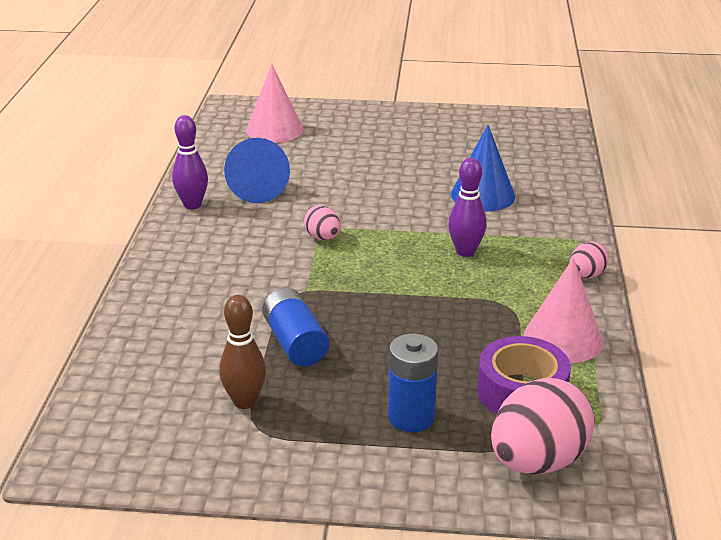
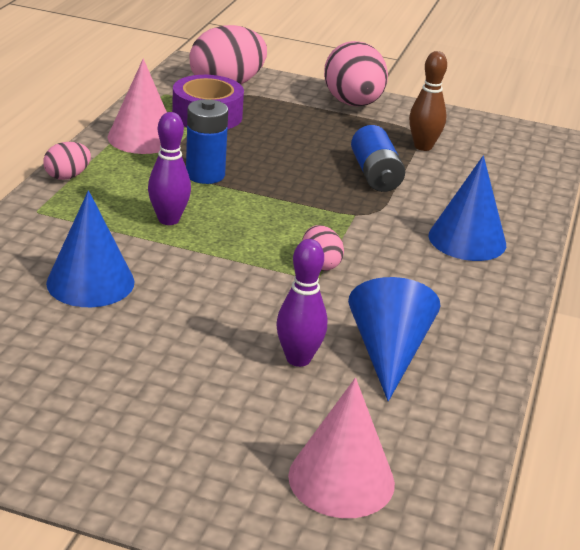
camera: 170 degrees left, 0 degrees up
purple bowling pin [172,115,208,209] -> purple bowling pin moved to [277,239,327,367]
blue battery [388,334,438,432] -> blue battery moved to [186,99,228,184]
none -> pink egg [324,41,388,107]
none -> blue cone [429,155,506,261]

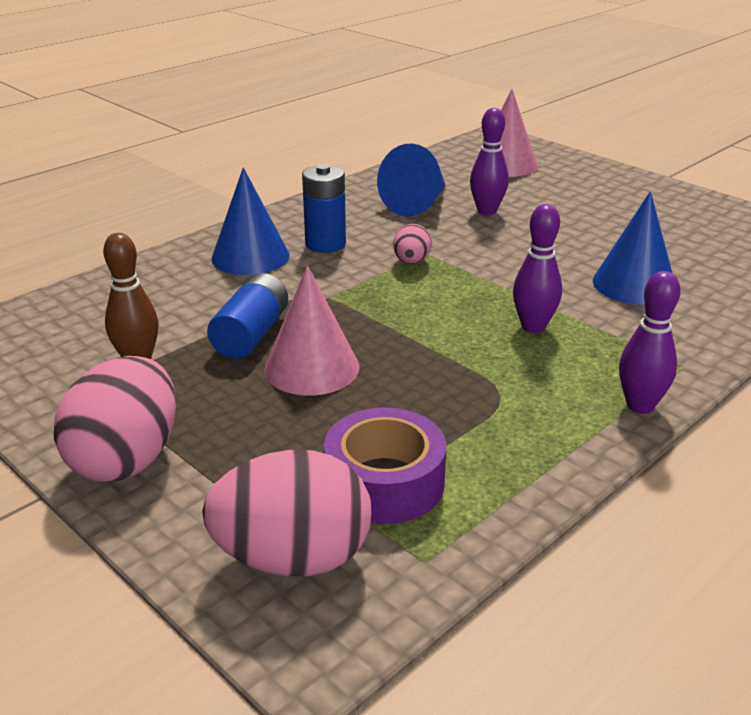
camera: 150 degrees left, 0 degrees up
pink egg [43,142,91,180] -> purple bowling pin [619,271,680,414]
pink cone [108,59,167,154] -> pink cone moved to [264,265,359,396]
blue battery [186,99,228,184] -> blue battery moved to [302,164,346,253]

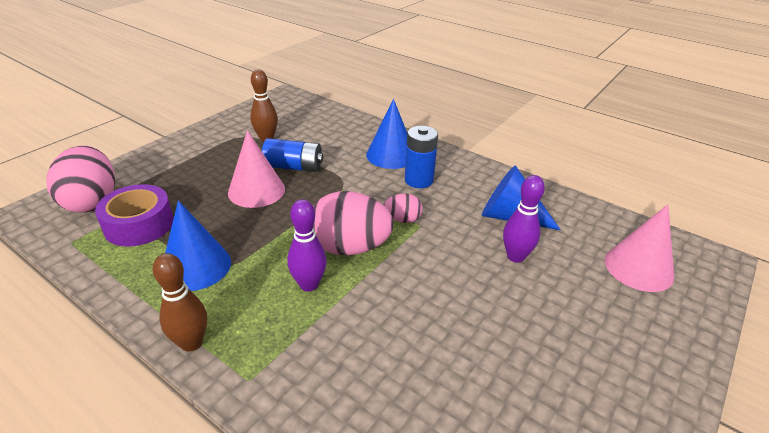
camera: 80 degrees right, 5 degrees up
pink egg [54,356,176,482] -> pink egg moved to [313,191,394,255]
blue cone [593,191,672,305] -> blue cone moved to [165,200,231,291]
purple bowling pin [619,271,680,414] -> brown bowling pin [153,253,207,352]

